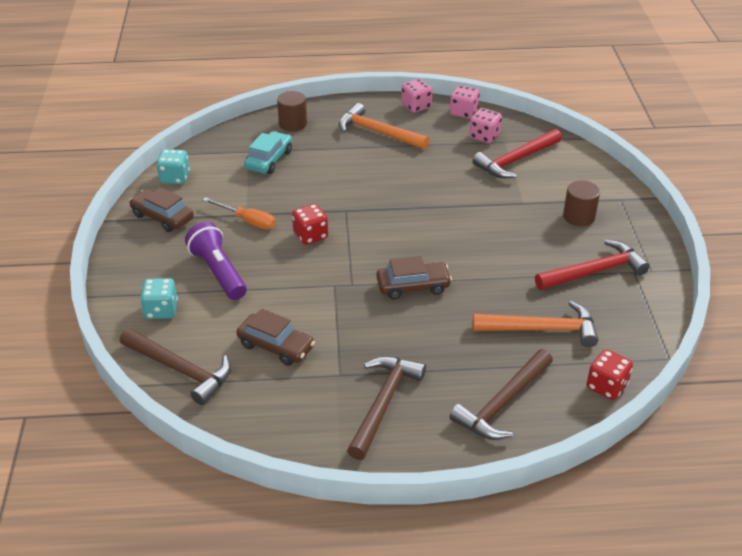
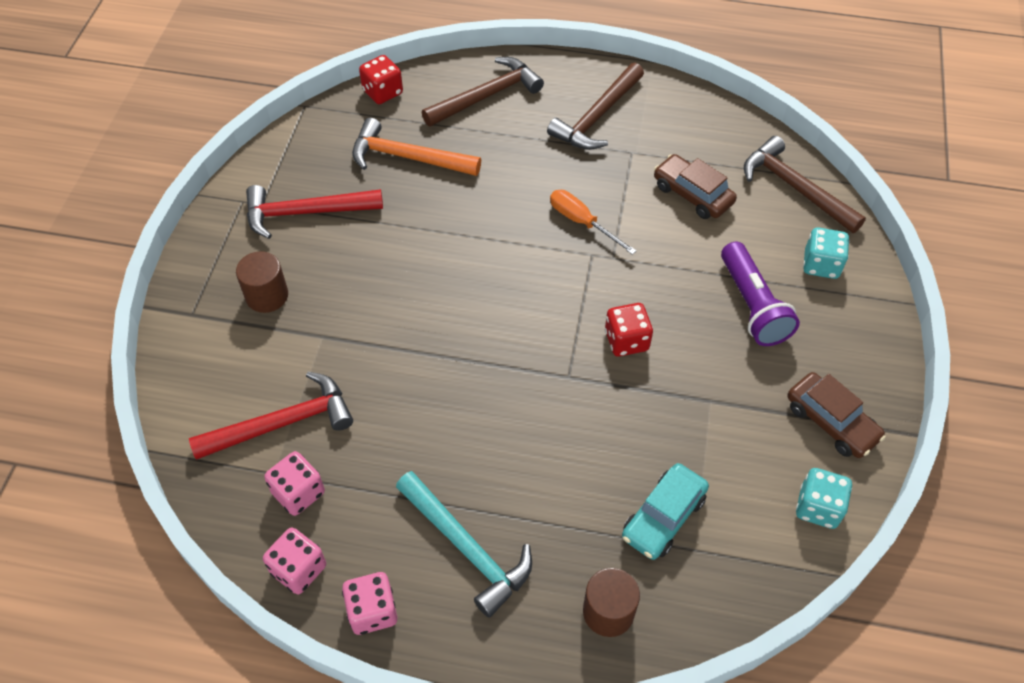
camera: 165 degrees left, 15 degrees up
orange screwdriver [203,197,276,229] -> orange screwdriver moved to [550,190,637,255]
orange hammer [339,103,429,150] -> turquoise hammer [396,471,532,618]
brown car [376,256,452,300] -> none

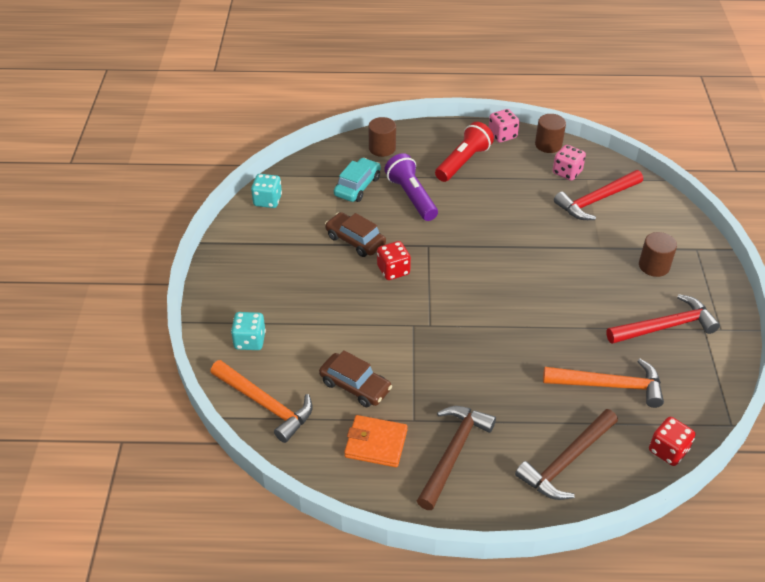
camera: 170 degrees right, 10 degrees down
pink dice [263,527,326,594] -> brown cylinder [535,114,566,153]
turquoise hammer [396,471,532,618] -> red flashlight [435,122,494,182]
orange screwdriver [550,190,637,255] -> none
purple flashlight [721,242,800,346] -> purple flashlight moved to [384,153,438,221]
brown hammer [744,136,866,233] -> orange hammer [210,360,313,443]
brown car [787,372,886,458] -> brown car moved to [325,212,386,257]
none -> orange wallet [344,415,408,467]

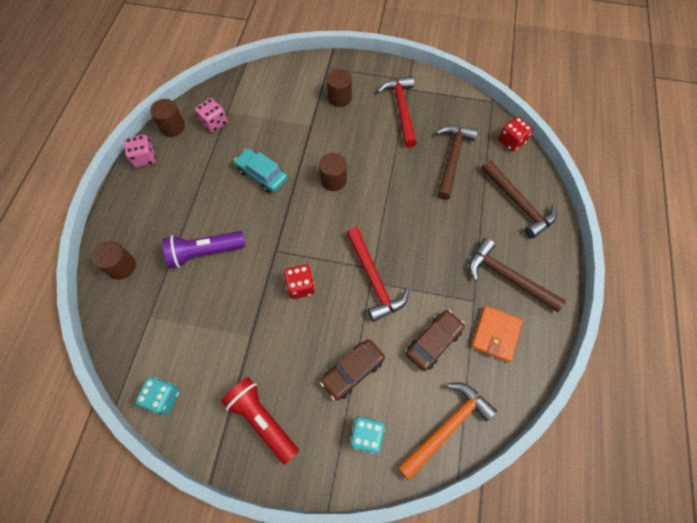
camera: 80 degrees left, 20 degrees up
brown car [325,212,386,257] -> brown car moved to [320,339,385,401]
turquoise car [334,158,381,202] -> turquoise car moved to [234,149,288,193]
red flashlight [435,122,494,182] -> red flashlight moved to [221,377,299,465]
orange hammer [543,359,664,408] -> brown hammer [436,125,478,200]
red hammer [554,170,643,220] -> red hammer moved to [346,227,409,322]
none -> brown cylinder [319,153,347,191]

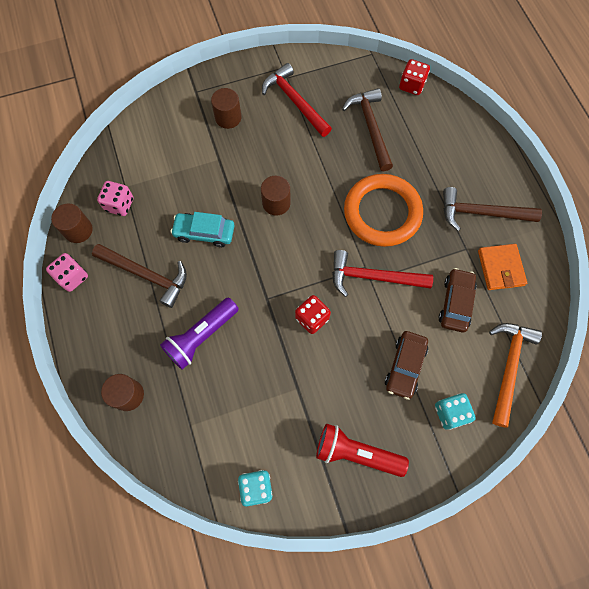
camera: 30 degrees left, 5 degrees up
red hammer [346,227,409,322] -> red hammer turned 150 degrees clockwise [332,250,433,297]
brown hammer [481,160,557,239] -> brown hammer moved to [92,244,187,308]
none -> orange ring [344,174,423,247]

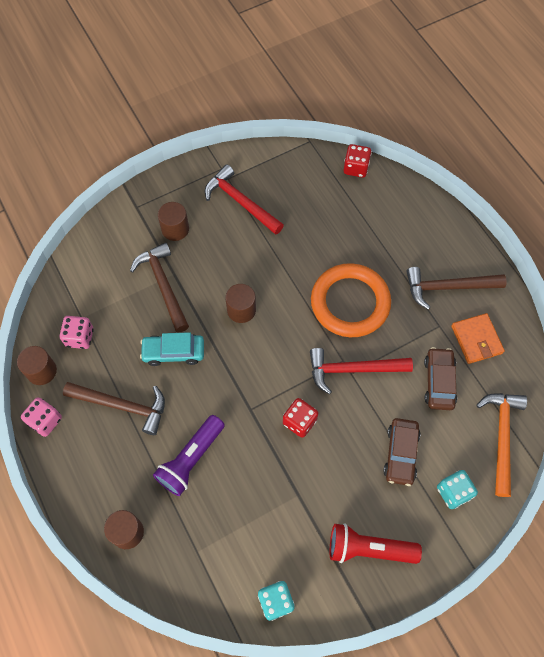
camera: 10 degrees left, 5 degrees down
brown hammer [342,88,393,171] -> brown hammer moved to [130,243,189,333]

